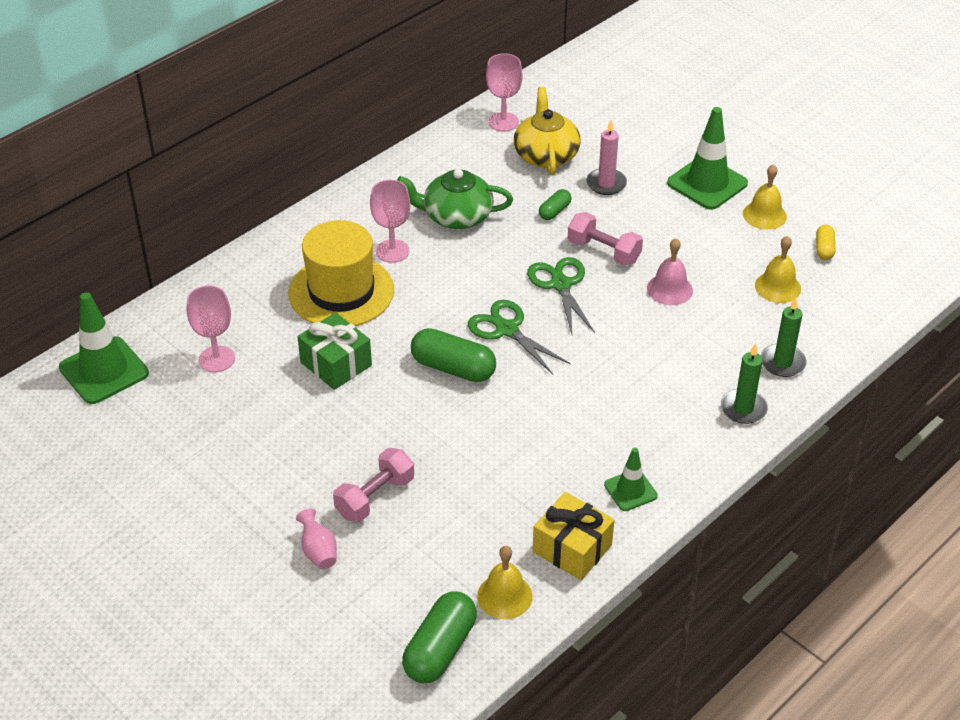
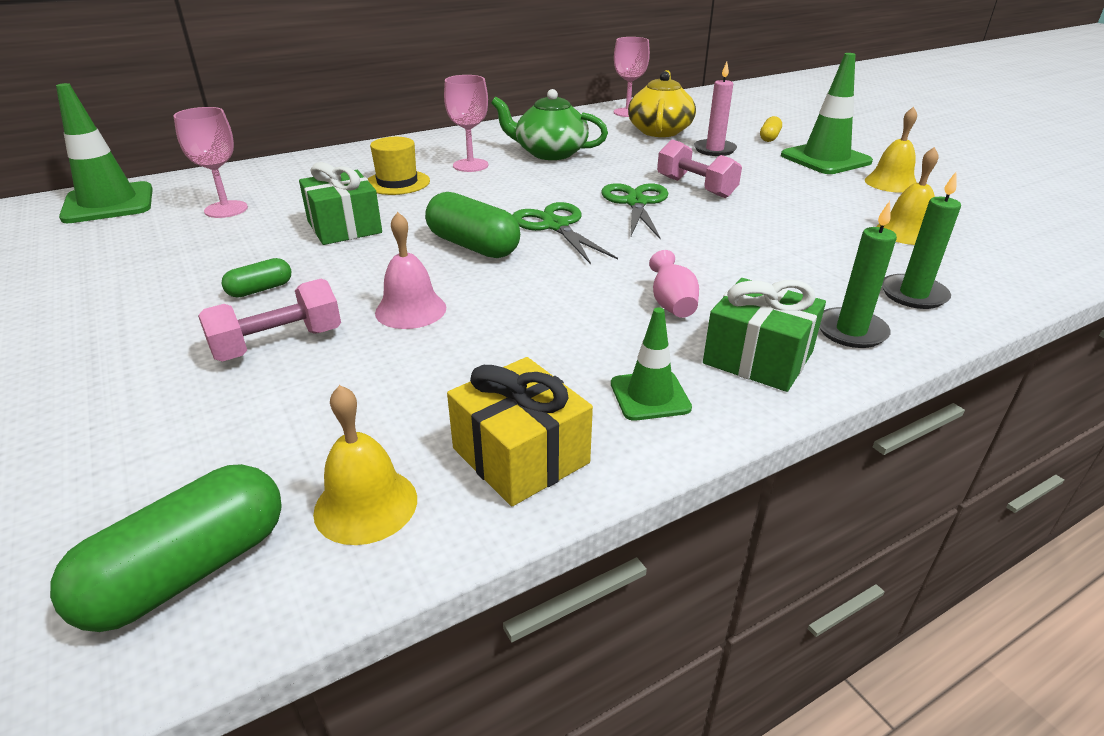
camera: 15 degrees right, 10 degrees down
yellow hat [289,220,394,326] -> yellow hat [368,137,430,195], size x0.56
pink vase [296,508,337,569] -> pink vase moved to [649,250,699,318]
green capsule [539,189,572,220] -> green capsule moved to [221,258,291,298]
pink bell [647,238,693,305] -> pink bell moved to [375,212,446,329]
yellow capsule [816,225,835,260] -> yellow capsule moved to [760,116,782,142]
none -> green gift [703,278,826,392]

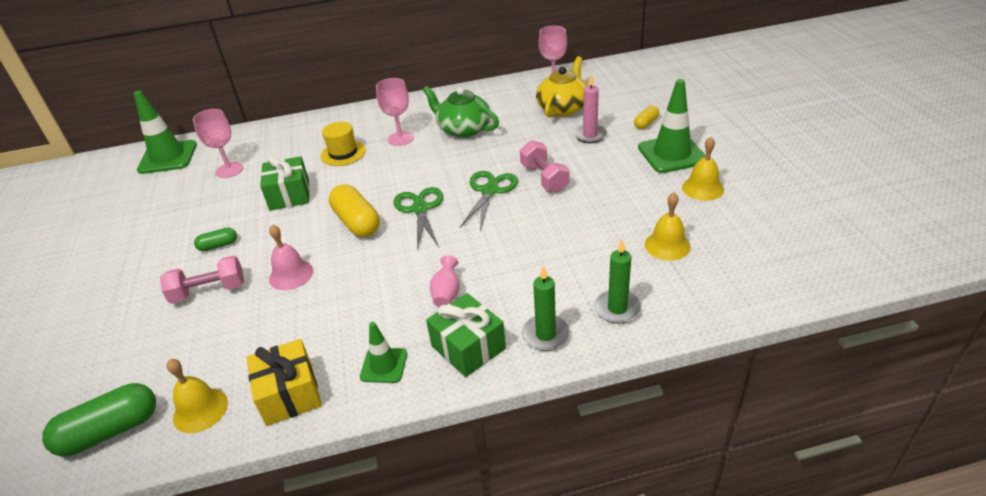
camera: 20 degrees right, 5 degrees up
green capsule [425,192,520,258] -> yellow capsule [329,184,380,237]

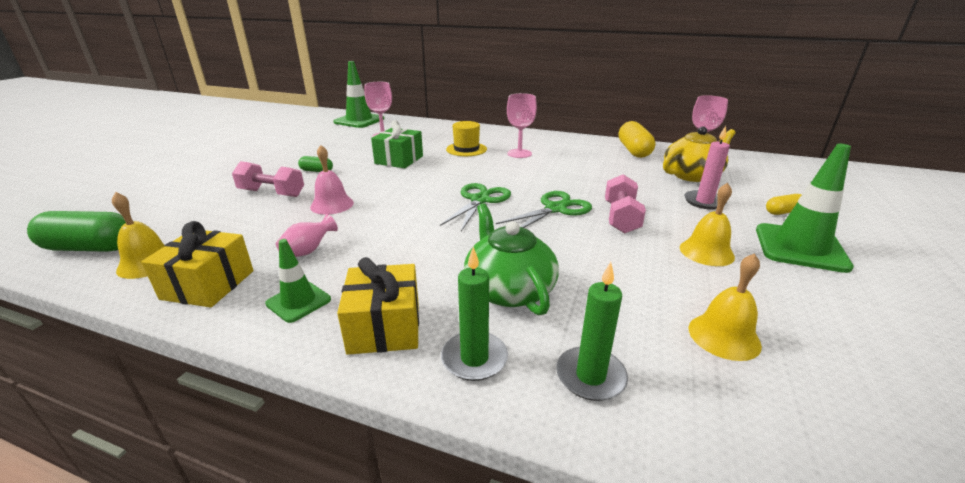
camera: 30 degrees right, 10 degrees down
yellow capsule [329,184,380,237] -> yellow capsule moved to [619,121,656,158]
green teapot [423,86,499,138] -> green teapot moved to [464,203,559,315]
green gift [426,293,506,377] -> yellow gift [337,257,419,355]
pink vase [430,255,460,307] -> pink vase moved to [276,214,338,257]
yellow bell [682,137,724,201] -> yellow bell moved to [680,183,735,266]

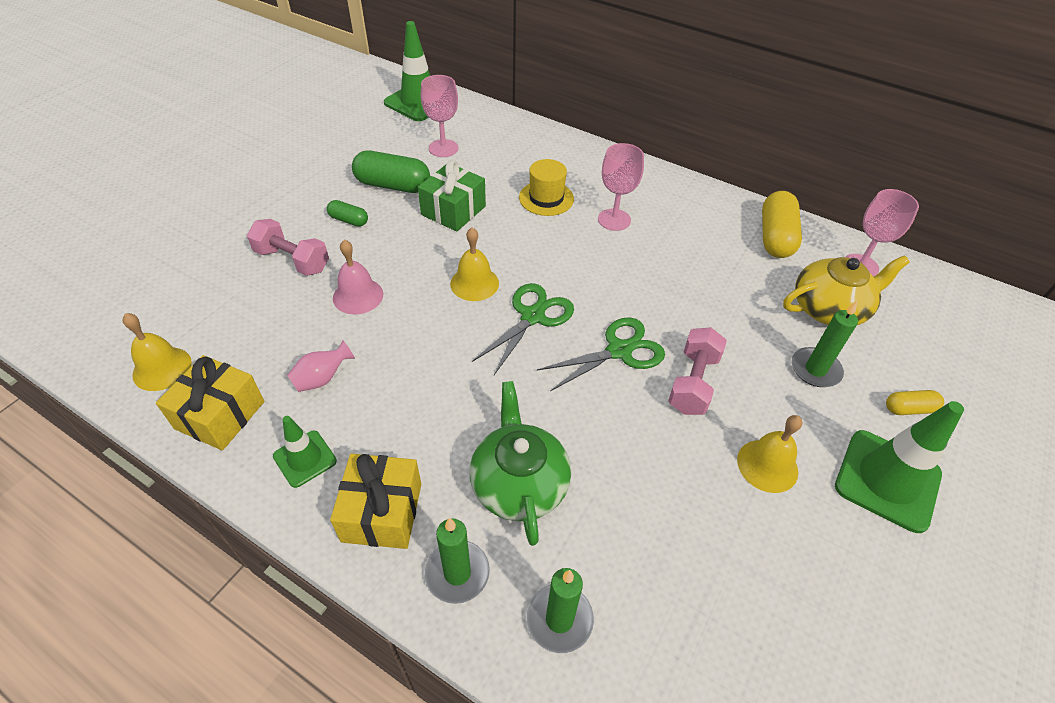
camera: 10 degrees right, 20 degrees up
green capsule [27,211,126,252] -> green capsule moved to [352,151,430,193]
pink candle [684,126,730,210] -> green candle [792,301,858,387]
yellow bell [689,253,762,361] -> yellow bell moved to [450,228,499,301]

